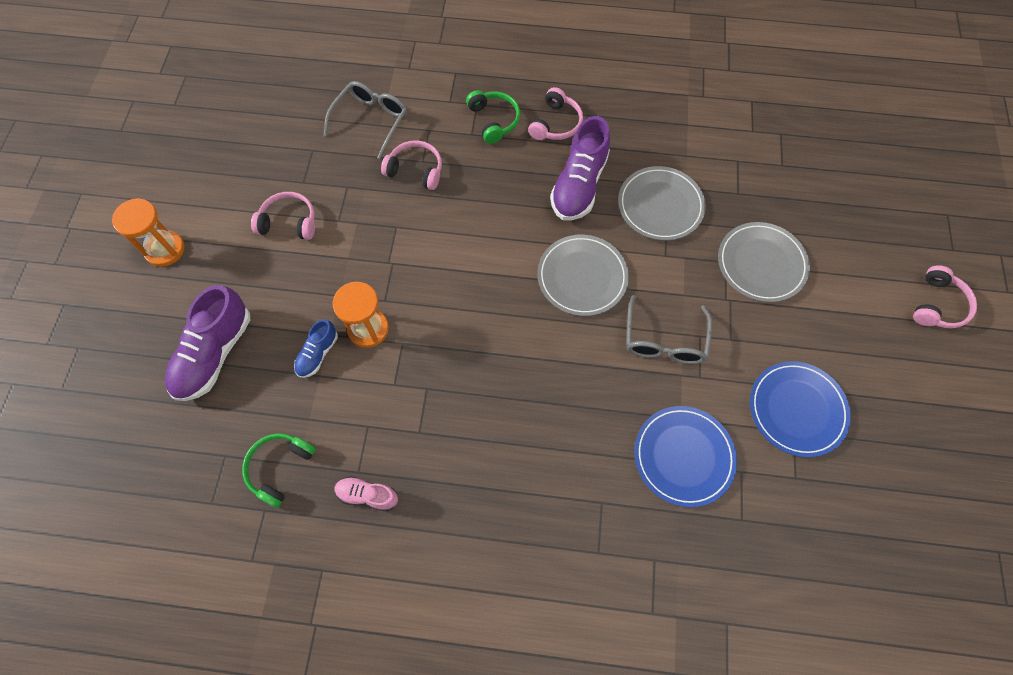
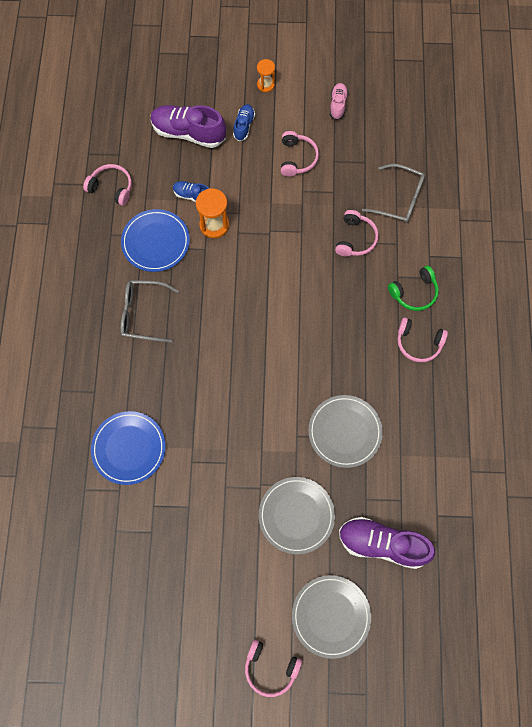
camera: 85 degrees right, 5 degrees up
orange hourglass [112,198,184,267] -> orange hourglass [257,59,275,92], size x0.63
green headphones [242,433,316,508] -> pink headphones [83,164,132,206]
pink shoe [334,476,398,512] -> pink shoe moved to [330,83,348,120]
grey plate [537,235,629,316] -> grey plate moved to [292,575,371,659]
purple shoe [550,116,610,221] -> purple shoe moved to [339,517,435,569]
grey glasses [626,295,712,364] -> grey glasses moved to [121,280,179,343]
blue plate [750,361,851,457] -> blue plate moved to [121,209,190,272]
none -> blue shoe [233,104,255,141]

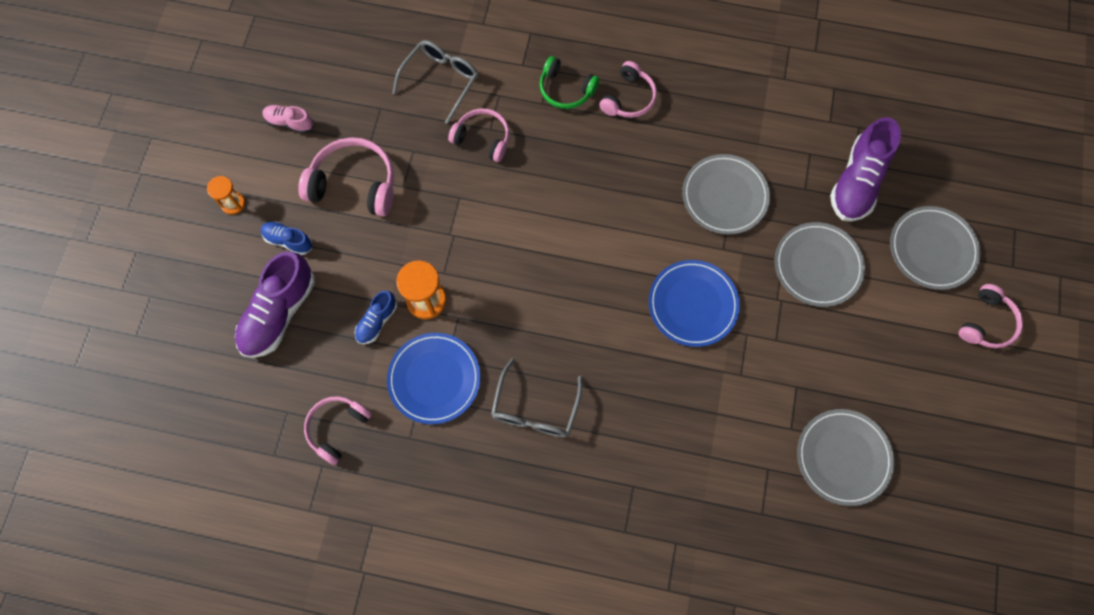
camera: 80 degrees left, 0 degrees up
blue plate [91,411,166,485] -> blue plate moved to [649,260,740,347]
pink headphones [281,131,319,177] -> pink headphones [298,137,394,217], size x1.53
green headphones [388,266,439,311] -> green headphones turned 135 degrees clockwise [540,56,600,109]
none -> grey plate [797,409,894,506]

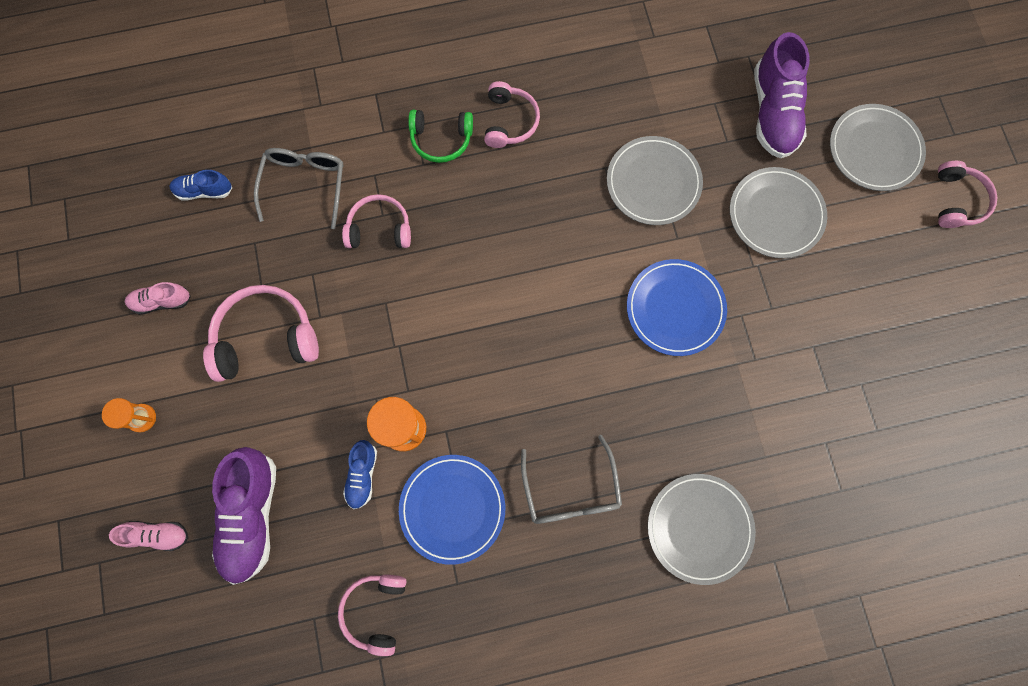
camera: 25 degrees left, 5 degrees up
blue shoe [261,222,312,255] -> blue shoe moved to [169,170,233,201]
grey plate [797,409,894,506] -> grey plate moved to [648,474,756,585]
none -> pink shoe [109,521,188,551]

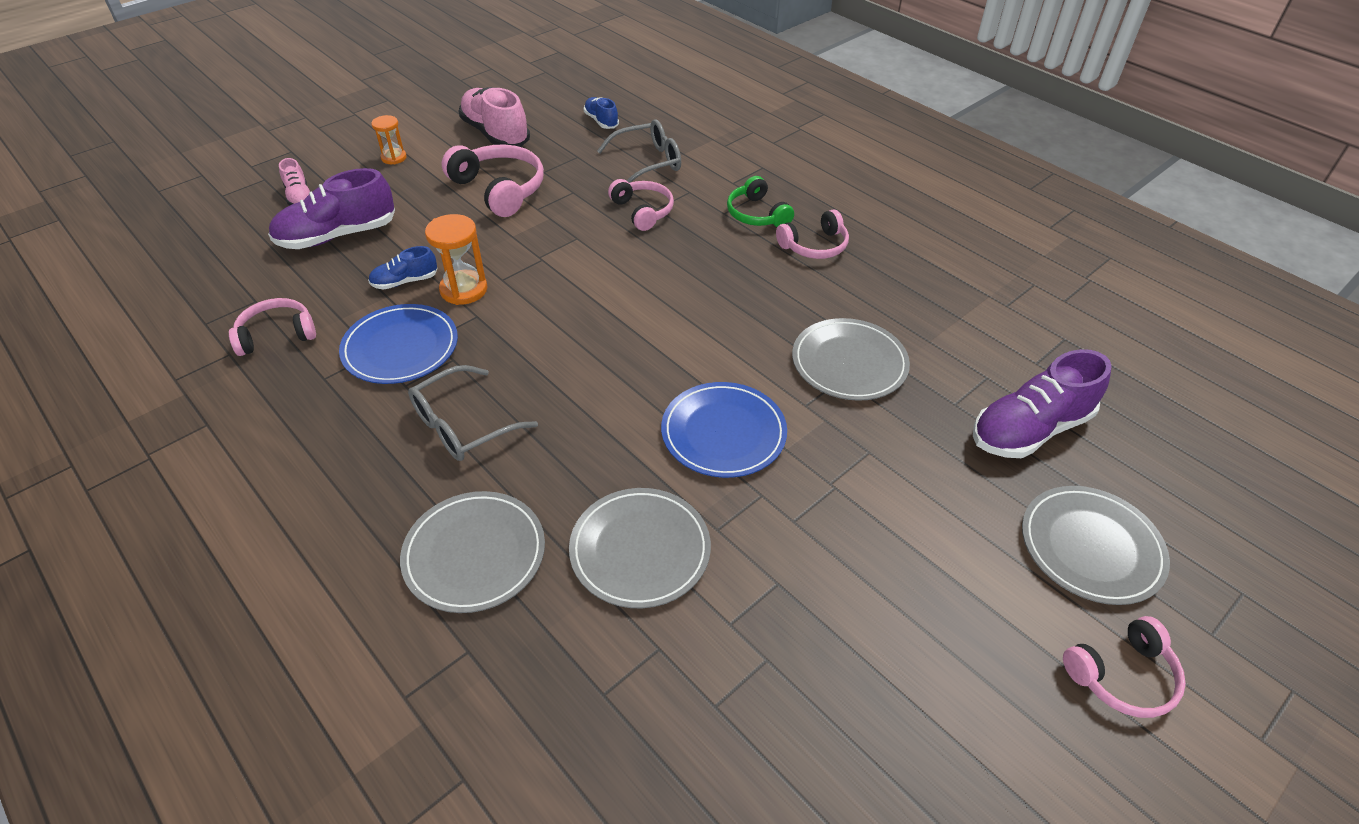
camera: 60 degrees right, 30 degrees down
pink shoe [124,282,191,315] -> pink shoe [459,87,530,147], size x1.90
grey plate [730,167,827,258] -> grey plate moved to [569,488,711,608]

